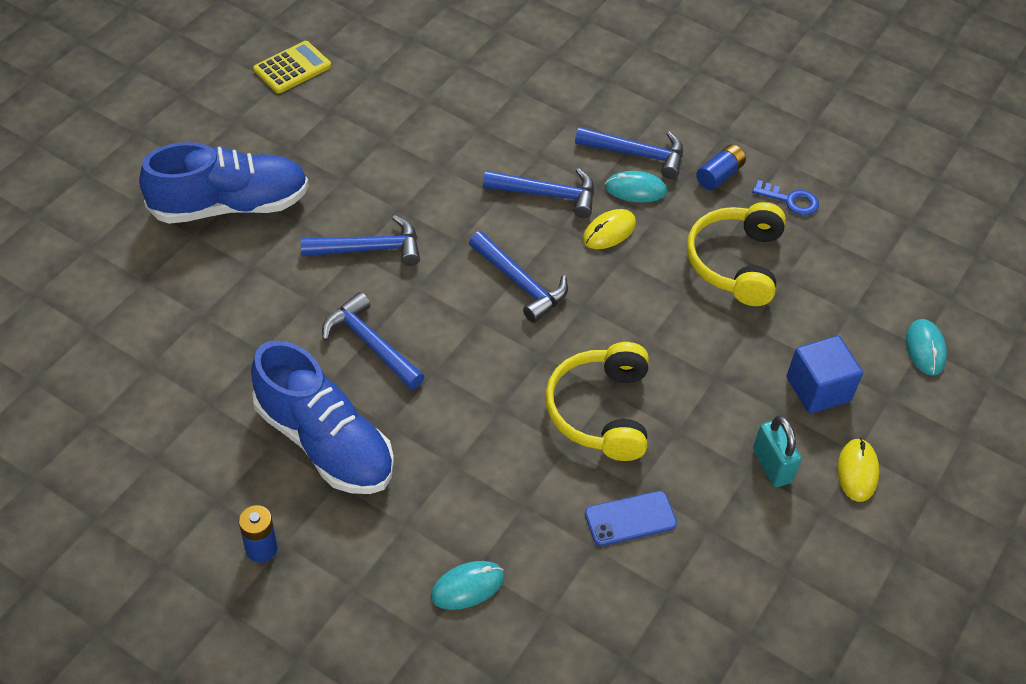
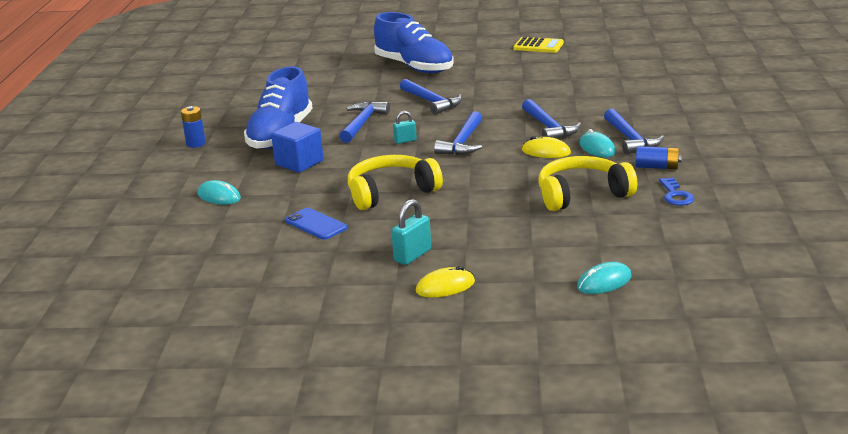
camera: 65 degrees right, 25 degrees down
blue cube [787,336,863,414] -> blue cube moved to [271,122,324,173]
none -> turquoise padlock [393,111,417,144]

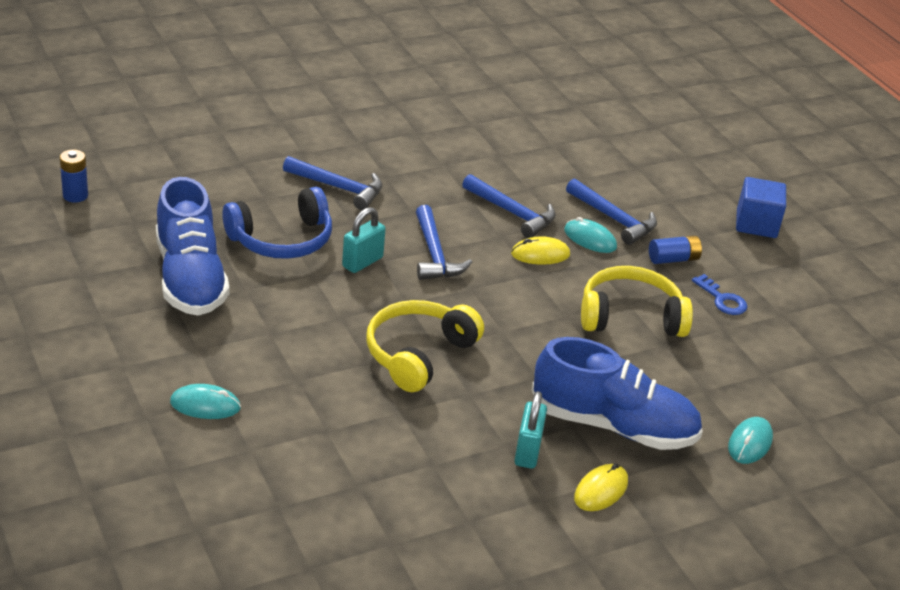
camera: 35 degrees left, 10 degrees up
blue battery [181,106,206,148] -> blue battery moved to [60,150,88,202]
blue cube [271,122,324,173] -> blue cube moved to [736,177,786,238]
blue phone [285,208,347,240] -> none
blue hammer [339,101,390,143] -> blue headphones [222,187,332,259]
blue shoe [374,12,454,73] -> blue shoe moved to [532,337,703,450]
turquoise padlock [393,111,417,144] -> turquoise padlock [342,207,386,273], size x1.56
yellow calculator [513,37,564,53] -> none
yellow headphones [539,156,637,211] -> yellow headphones turned 45 degrees clockwise [581,266,693,337]

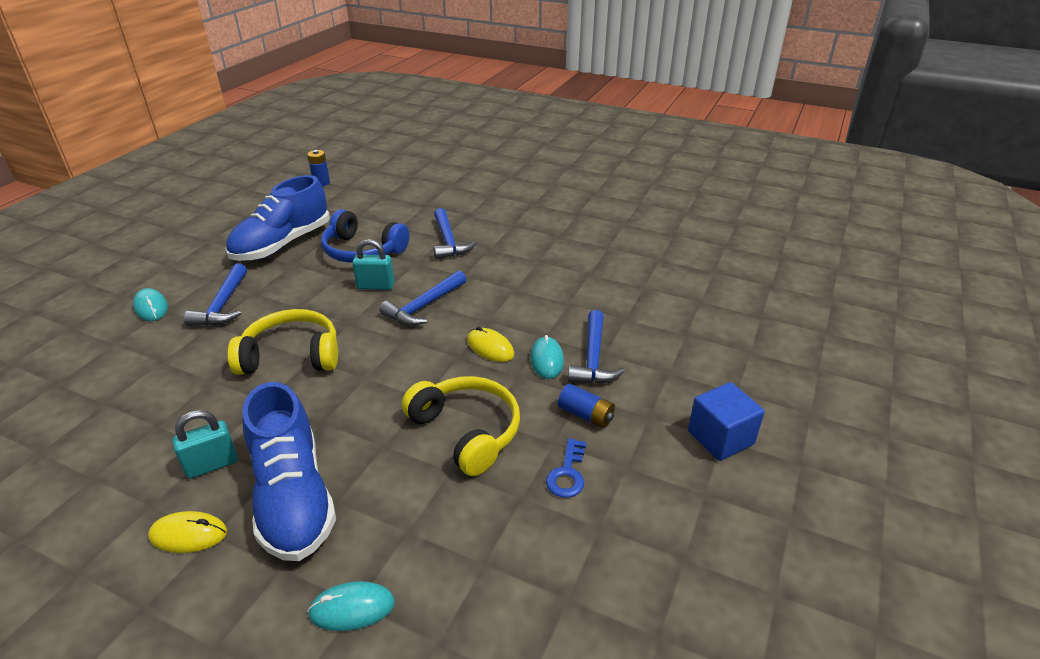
camera: 55 degrees right, 0 degrees up
blue hammer [462,174,556,238] -> blue hammer moved to [184,264,247,326]

